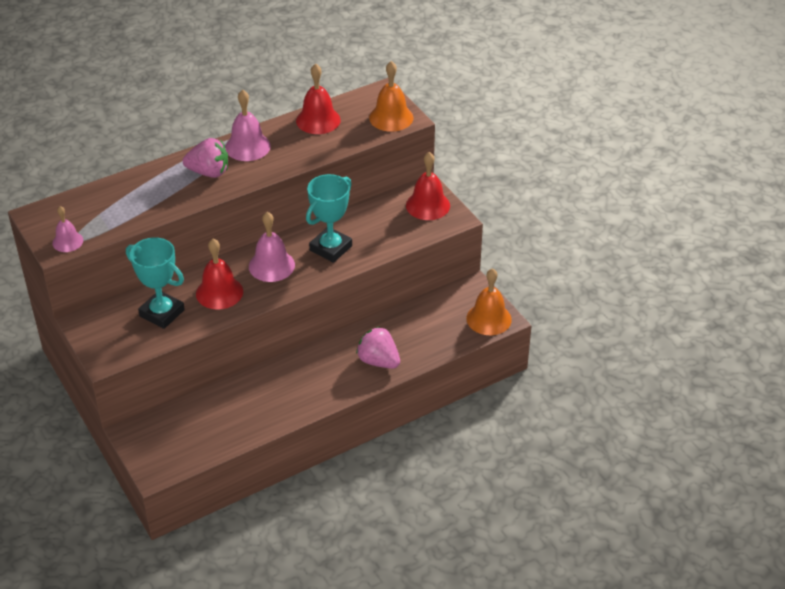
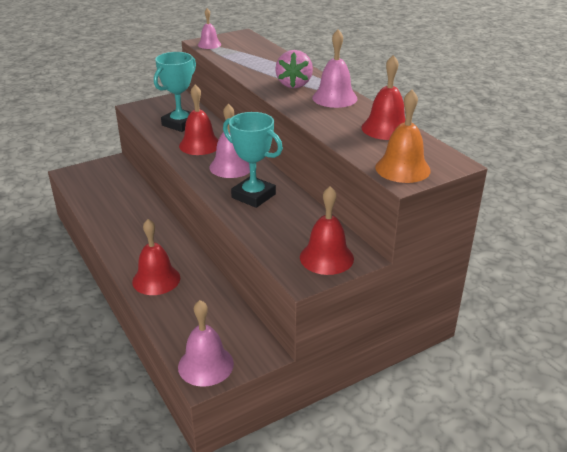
camera: 90 degrees right, 10 degrees down
pink strawberry [356,327,400,369] -> red bell [132,219,180,295]
orange bell [466,268,512,335] -> pink bell [178,300,234,387]

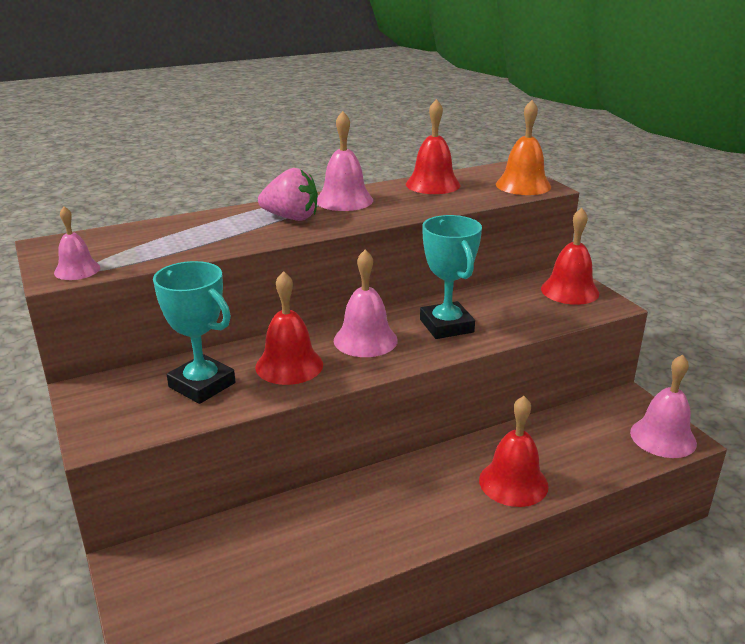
camera: 85 degrees left, 5 degrees down
turquoise trophy [223,112,283,208] -> turquoise trophy turned 60 degrees counterclockwise [420,215,482,339]

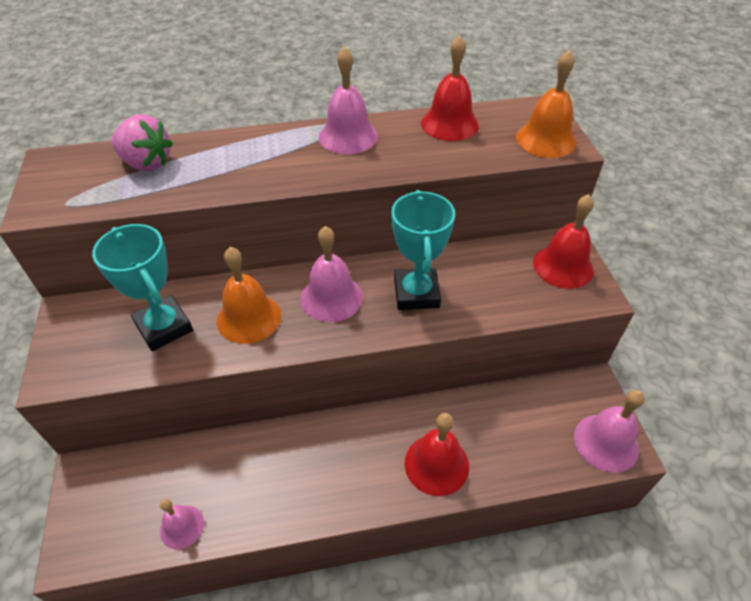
camera: 15 degrees right, 20 degrees up
pink bell [54,206,100,280] -> pink bell moved to [160,499,204,549]
red bell [255,271,323,385] -> orange bell [217,247,281,344]
pink strawberry [258,168,318,221] -> pink strawberry moved to [111,115,173,171]

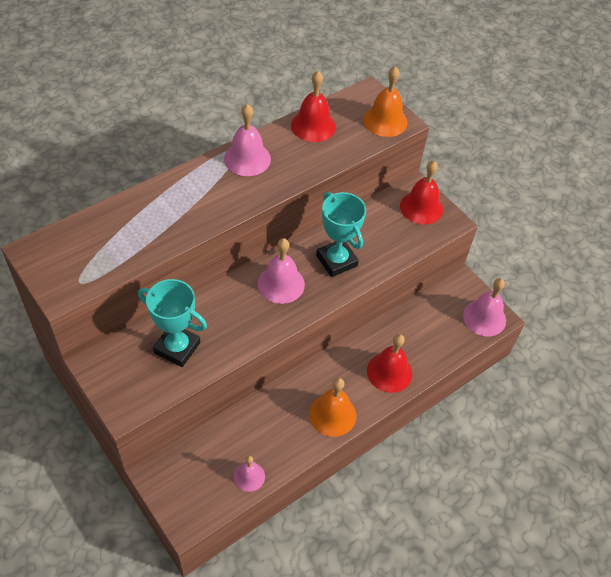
camera: 30 degrees left, 5 degrees up
pink strawberry [111,115,173,171] -> none
orange bell [217,247,281,344] -> orange bell moved to [309,378,356,437]

